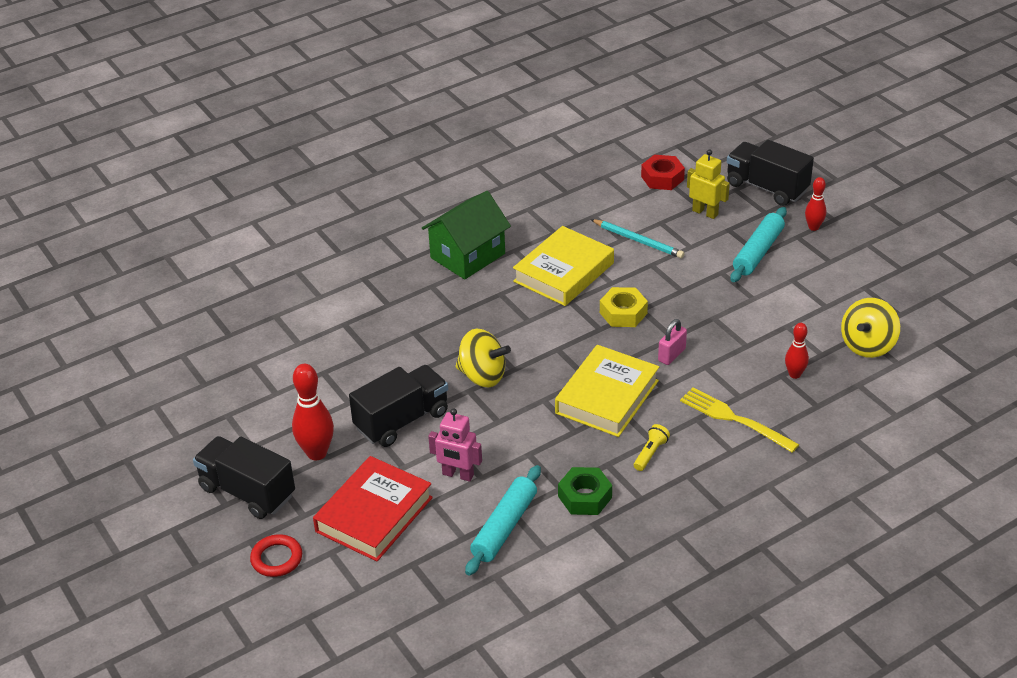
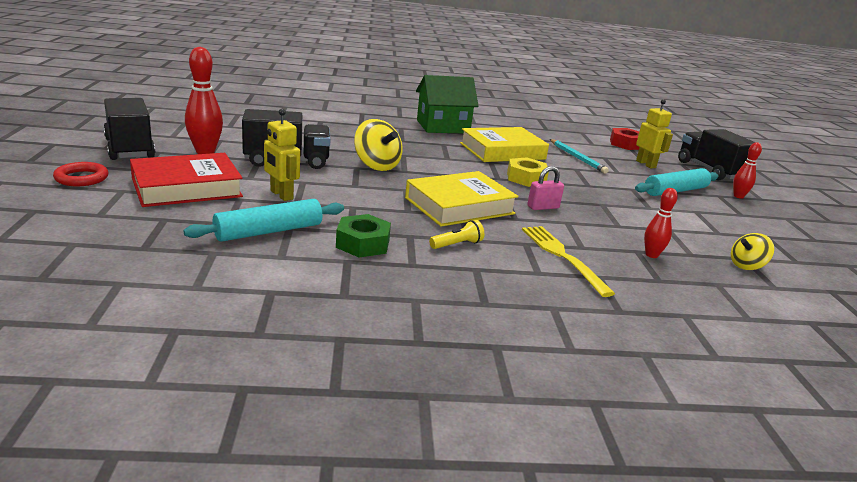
camera: 25 degrees right, 15 degrees down
pink robot [428,408,482,482] -> yellow robot [264,109,300,201]
yellow spinning top [841,298,900,358] -> yellow spinning top [731,233,774,270], size x0.63

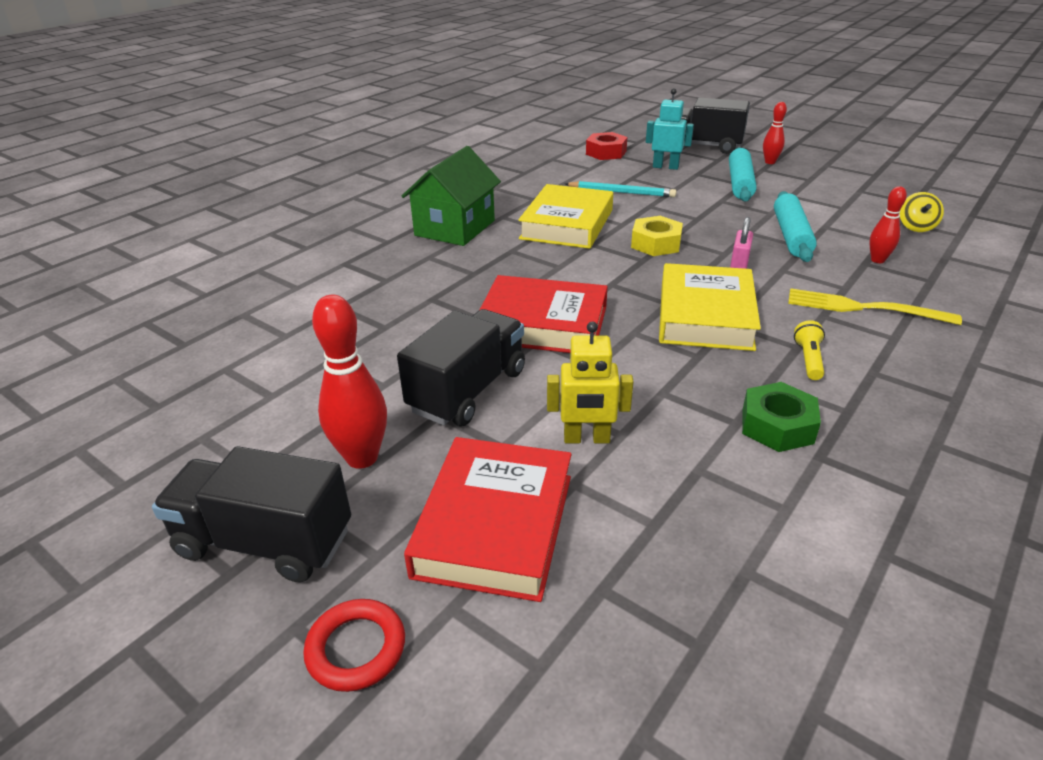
camera: 45 degrees left, 10 degrees up
turquoise rolling pin [184,199,344,242] -> turquoise rolling pin moved to [774,191,817,262]
yellow spinning top [354,119,403,171] -> red book [480,275,608,353]
yellow robot [636,99,673,168] -> turquoise robot [646,88,694,170]

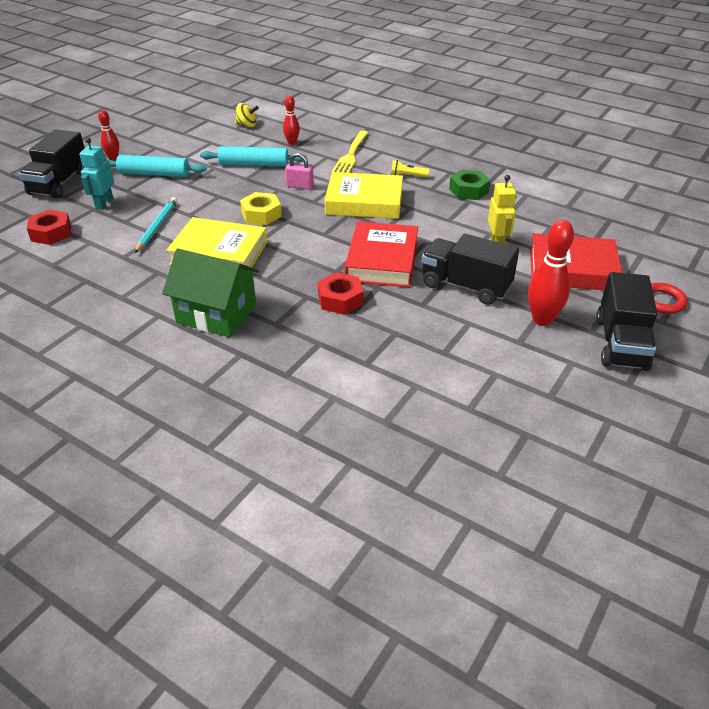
camera: 95 degrees left, 5 degrees up
none -> red nut [318,272,364,315]

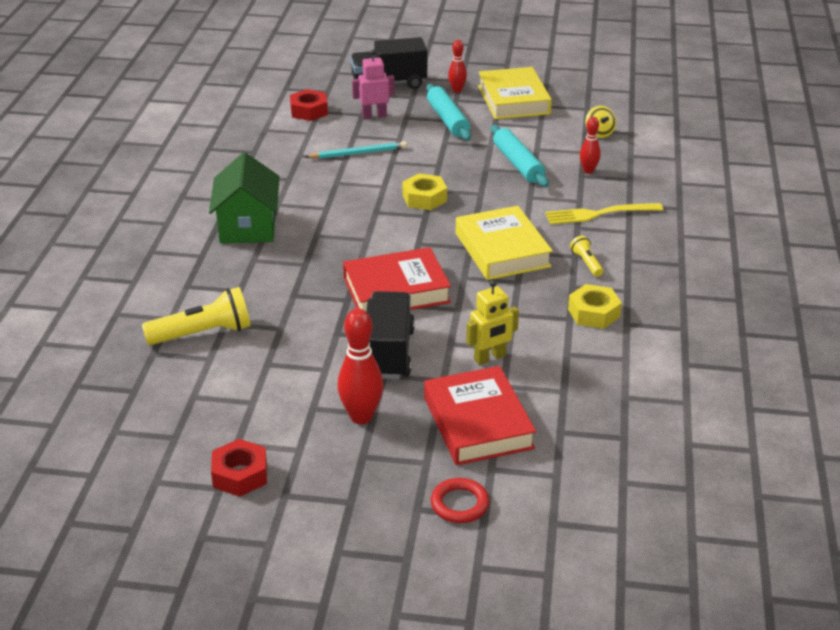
camera: 65 degrees right, 5 degrees down
turquoise robot [79,138,114,210] -> pink robot [352,50,395,119]
yellow book [167,217,267,268] -> yellow book moved to [478,67,552,119]
pink padlock [285,153,314,190] -> none
red nut [318,272,364,315] -> red nut moved to [211,439,267,497]
green nut [449,169,490,200] -> yellow nut [568,284,622,329]
black truck [596,272,657,371] -> none
none -> yellow flashlight [142,287,251,345]

